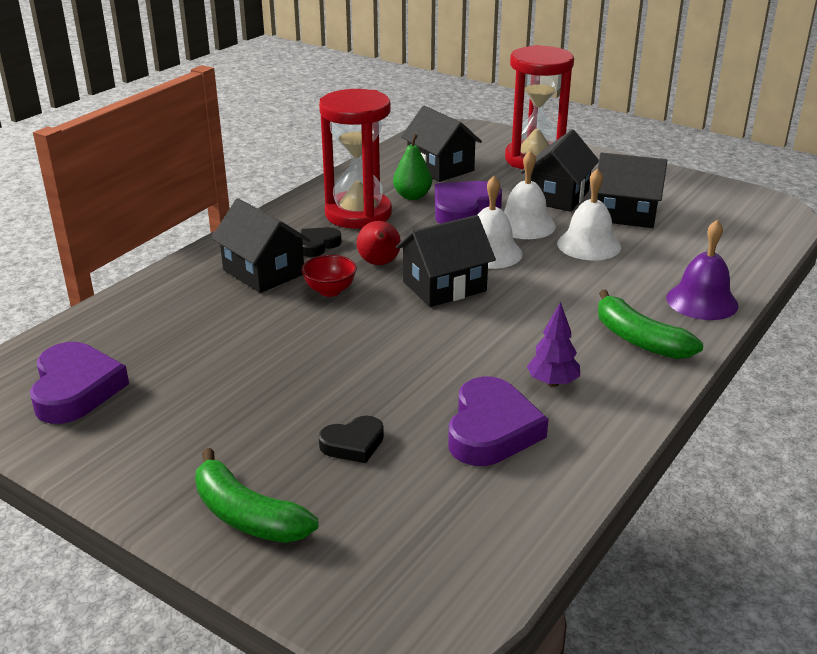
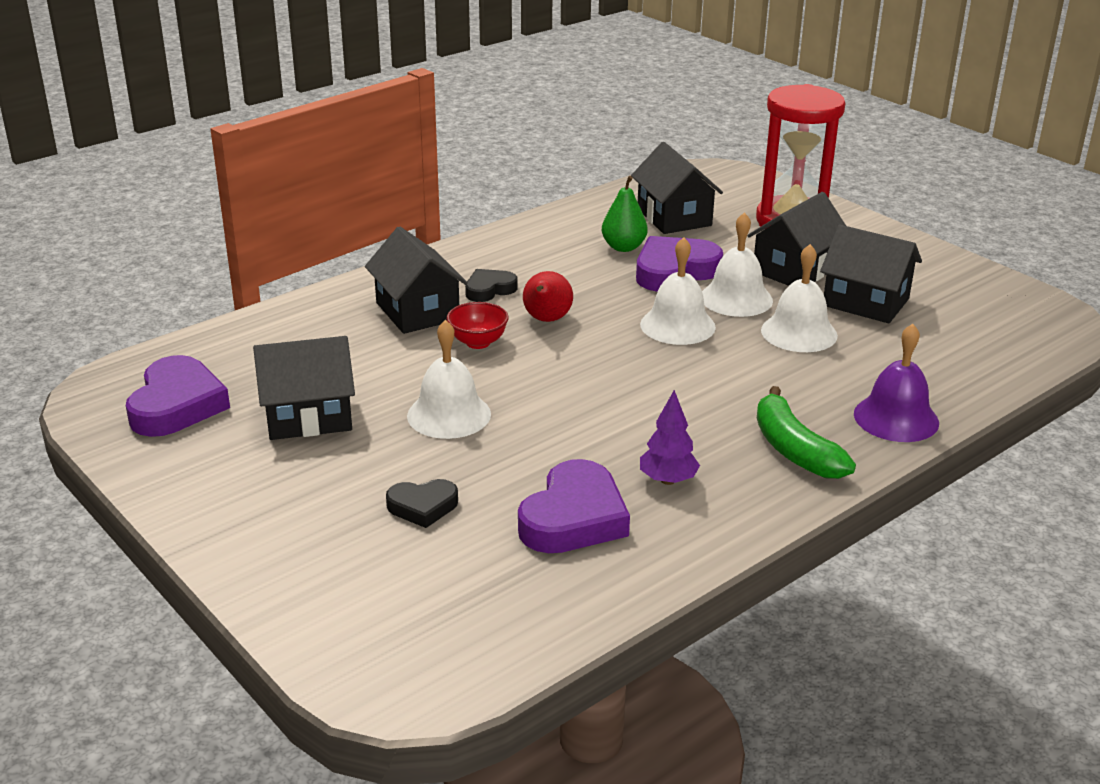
camera: 15 degrees right, 0 degrees up
green banana [195,448,318,543] -> none
red hourglass [319,89,392,229] -> none
black house [396,215,496,307] -> black house moved to [253,336,355,440]
none -> white bell [407,320,491,439]

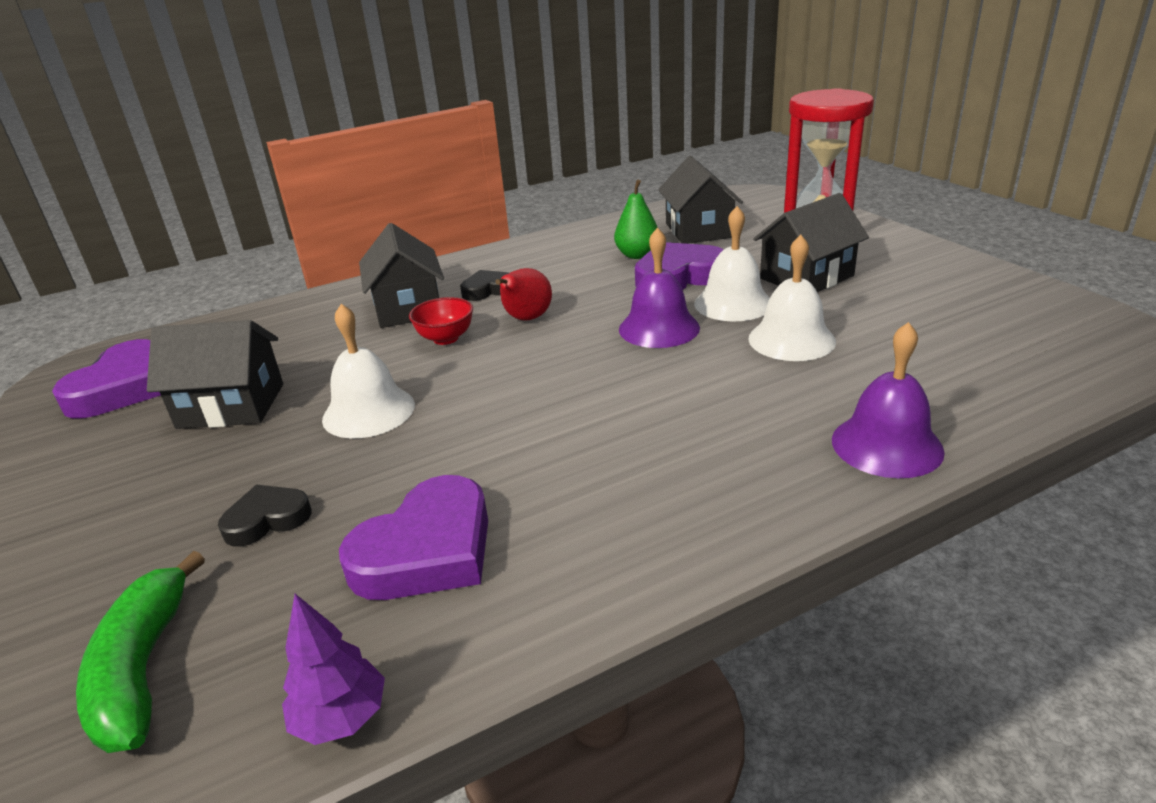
camera: 15 degrees right, 0 degrees up
black heart [386,479,458,528] -> black heart turned 150 degrees clockwise [218,485,312,547]
white bell [640,237,716,345] -> purple bell [619,228,700,348]
purple tree [640,390,700,485] -> purple tree moved to [282,594,385,745]
green banana [757,386,856,479] -> green banana moved to [76,551,205,753]
black house [820,224,922,323] -> none

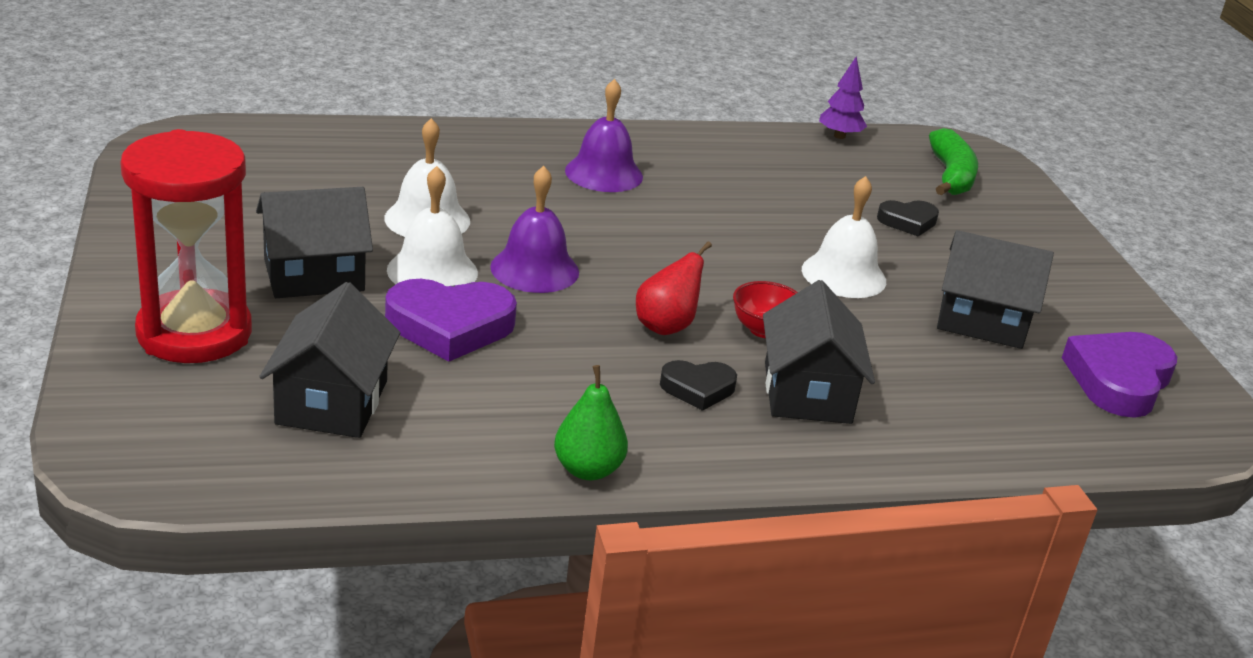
camera: 170 degrees left, 0 degrees up
purple heart [339,475,488,600] -> none
green pear [614,180,658,259] -> green pear moved to [554,365,628,480]
purple bell [832,322,945,478] -> purple bell moved to [565,79,643,192]

